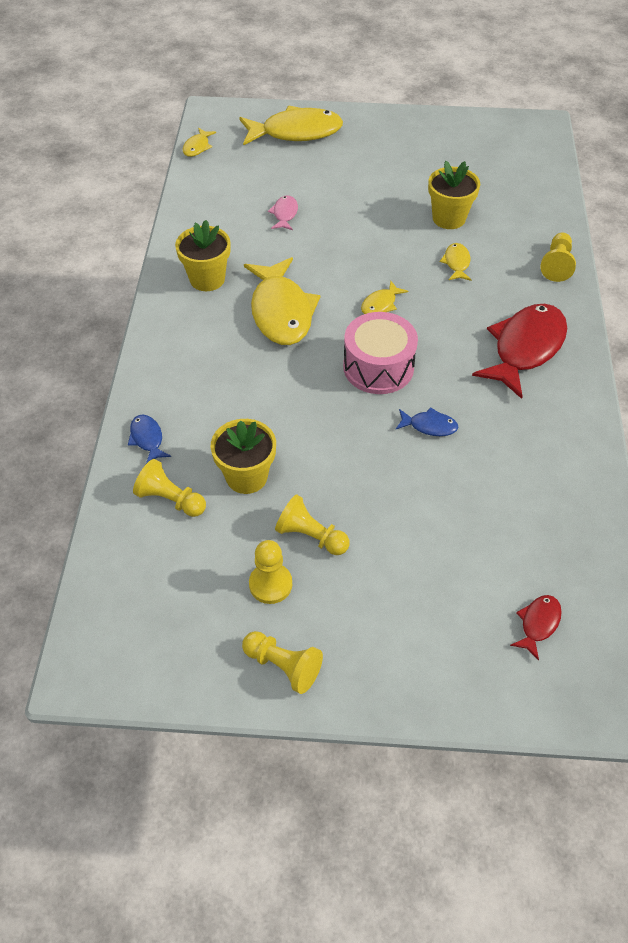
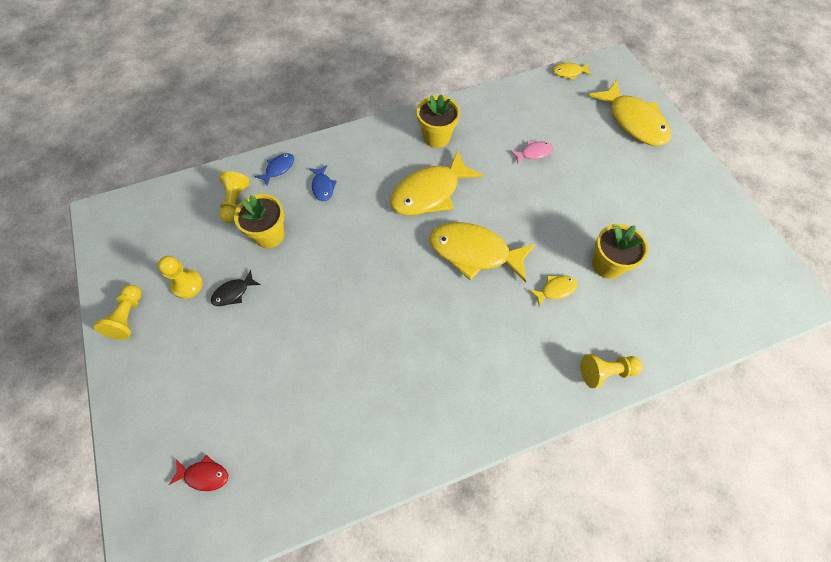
camera: 65 degrees right, 10 degrees up
yellow pawn [275,494,350,555] -> black fish [211,270,260,306]
pink drum [343,312,418,394] -> none
yellow fish [361,281,408,314] -> yellow fish [429,222,535,283], size x2.20
blue fish [396,407,459,436] -> blue fish moved to [309,165,337,201]
red fish [472,304,567,399] -> none

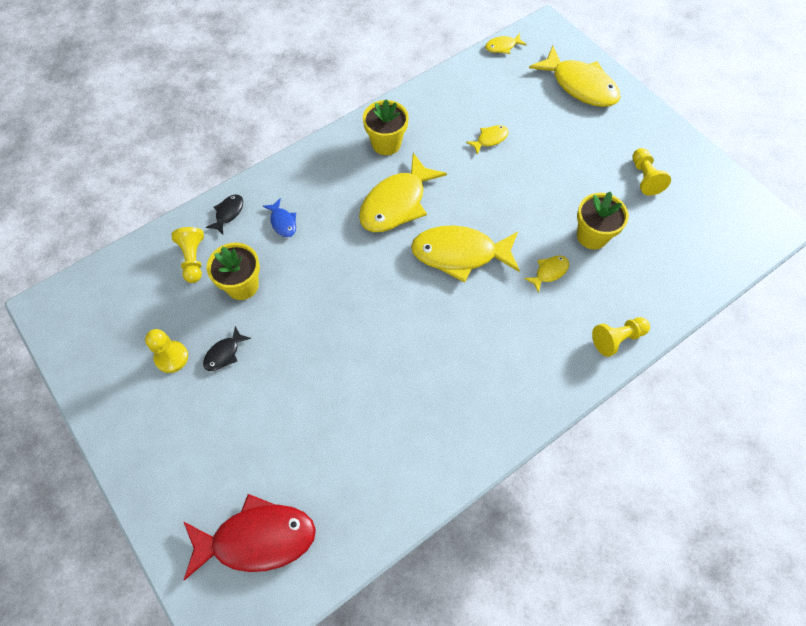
camera: 15 degrees left, 0 degrees up
yellow pawn [94,285,142,340] -> yellow pawn moved to [632,148,671,196]
red fish [169,455,228,491] -> red fish [183,494,316,580], size x2.20
blue fish [255,153,294,186] -> black fish [206,194,243,235]
pink fish [510,141,553,164] -> yellow fish [466,125,509,155]

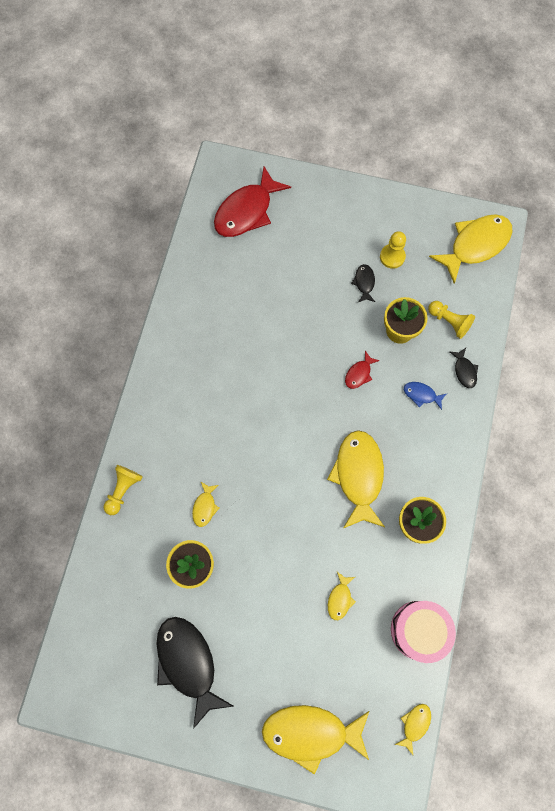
camera: 140 degrees right, 10 degrees up
yellow fish [411,226,520,283] -> yellow fish moved to [429,214,512,284]
yellow pawn [632,148,671,196] -> black fish [157,617,233,729]
none -> red fish [345,351,380,389]
none -> pink drum [391,601,456,663]

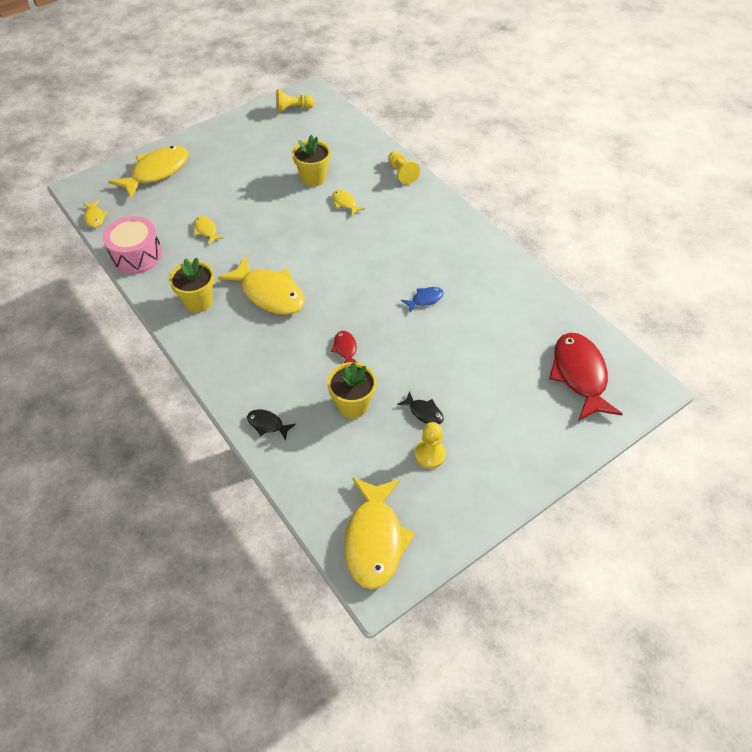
camera: 130 degrees right, 20 degrees down
black fish [157,617,233,729] -> none
blue fish [404,382,446,410] -> blue fish moved to [401,287,444,313]
yellow pawn [428,301,475,339] -> yellow pawn moved to [276,89,315,113]

